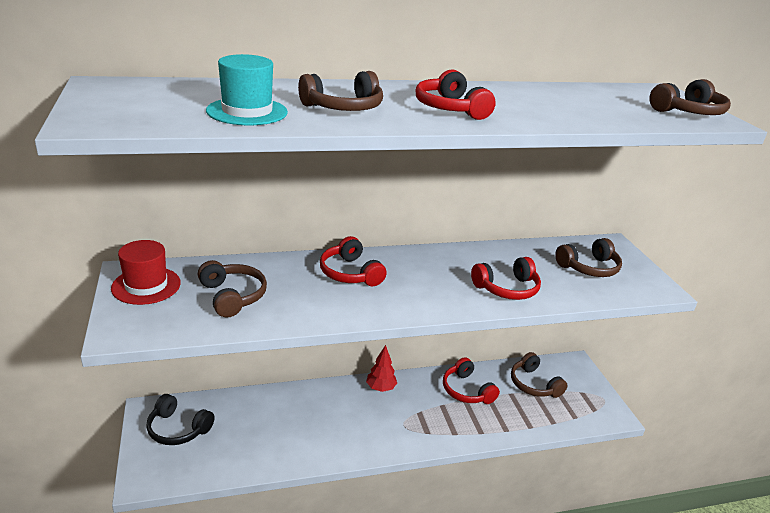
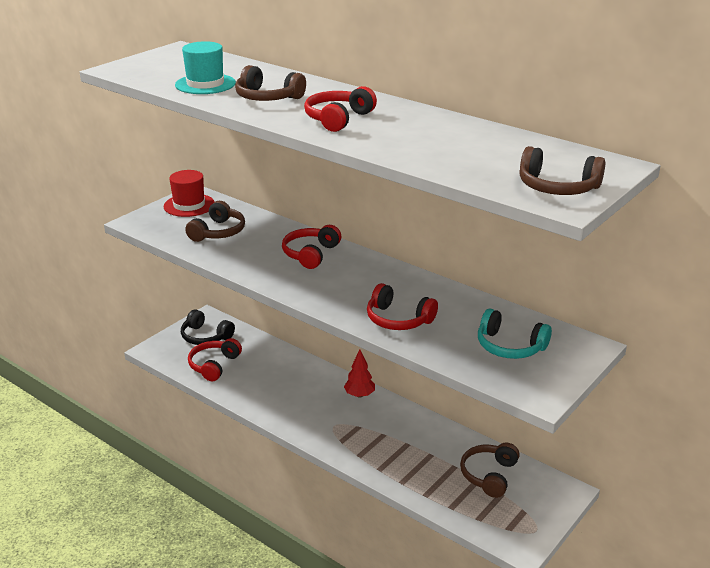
camera: 55 degrees right, 0 degrees up
black headphones [146,394,215,445] -> black headphones turned 45 degrees counterclockwise [181,309,235,345]
red headphones [443,357,500,404] -> red headphones moved to [188,338,242,381]
brown headphones [555,238,622,277] -> turquoise headphones [478,309,552,359]

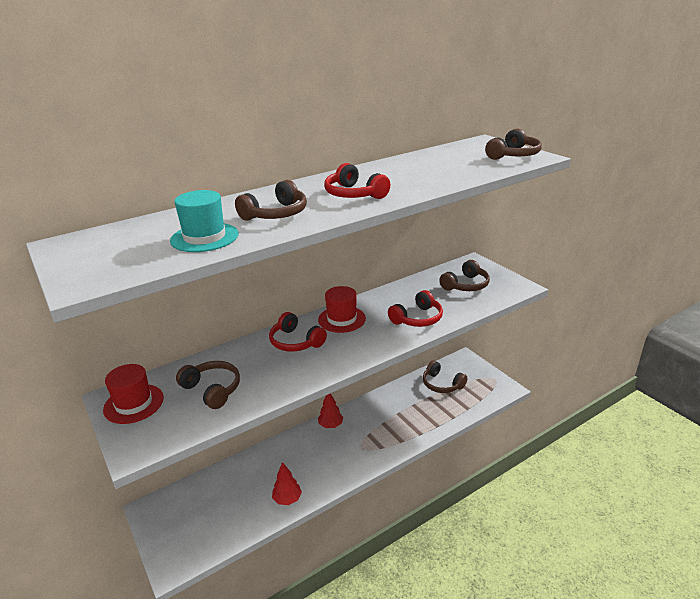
camera: 70 degrees left, 0 degrees up
black headphones [181,309,235,345] -> none
red headphones [188,338,242,381] -> none
turquoise headphones [478,309,552,359] -> brown headphones [439,260,490,291]
none -> red tree [272,462,302,505]
none -> red hat [318,286,366,333]

